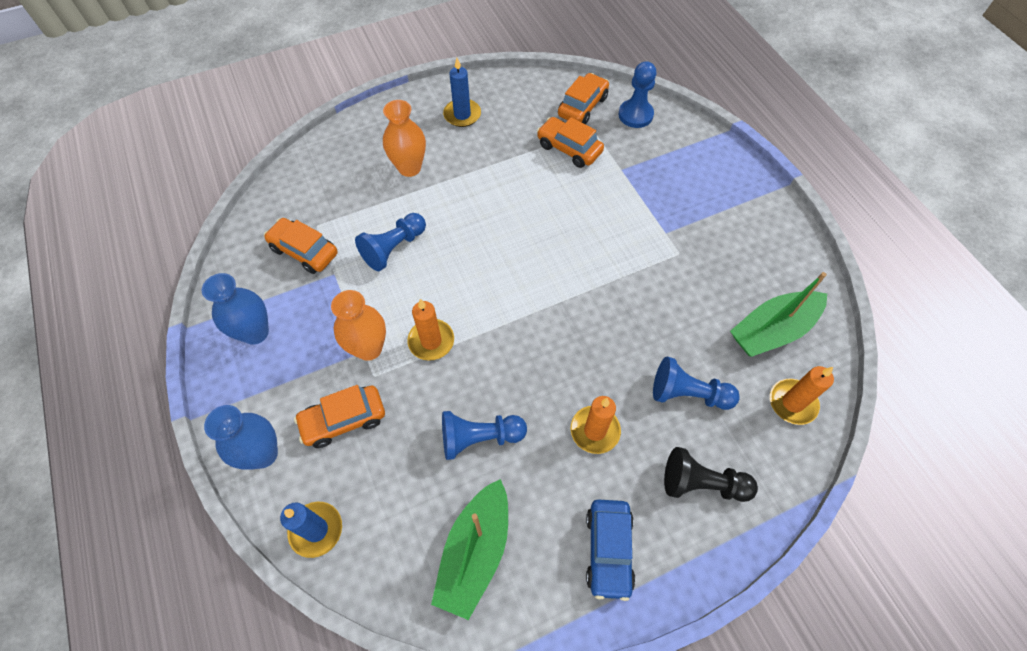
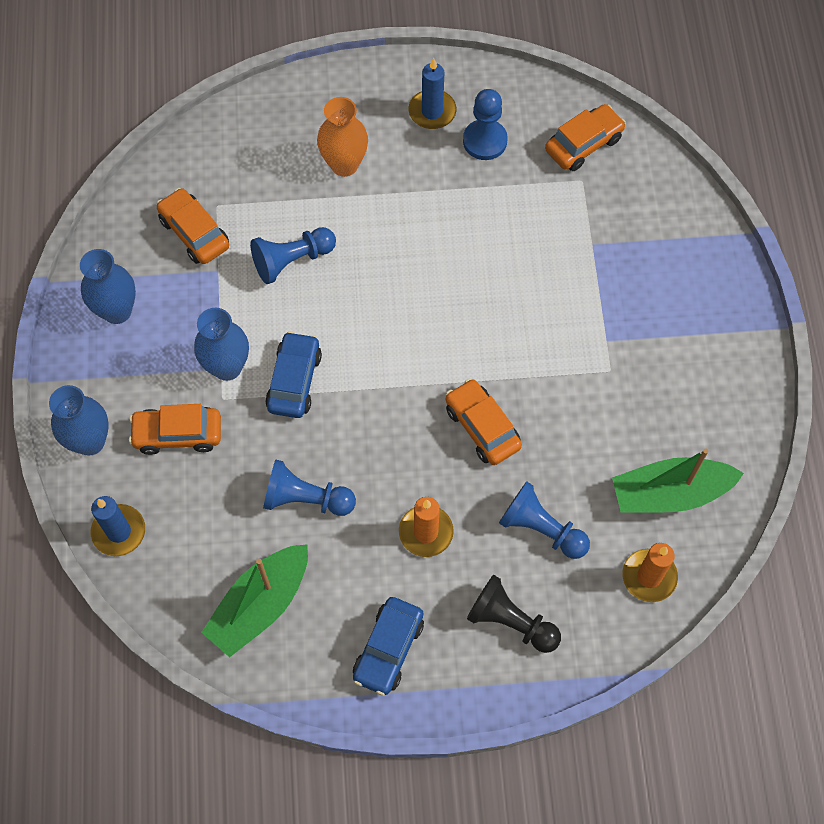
camera: 20 degrees right, 5 degrees up
orange vase [331,290,386,361] -> blue vase [194,308,249,381]
orange candle [407,299,454,361] -> blue car [265,331,322,418]
orange car [537,117,604,168] -> orange car moved to [446,378,522,465]
blue pawn [618,61,656,128] -> blue pawn moved to [463,89,508,160]

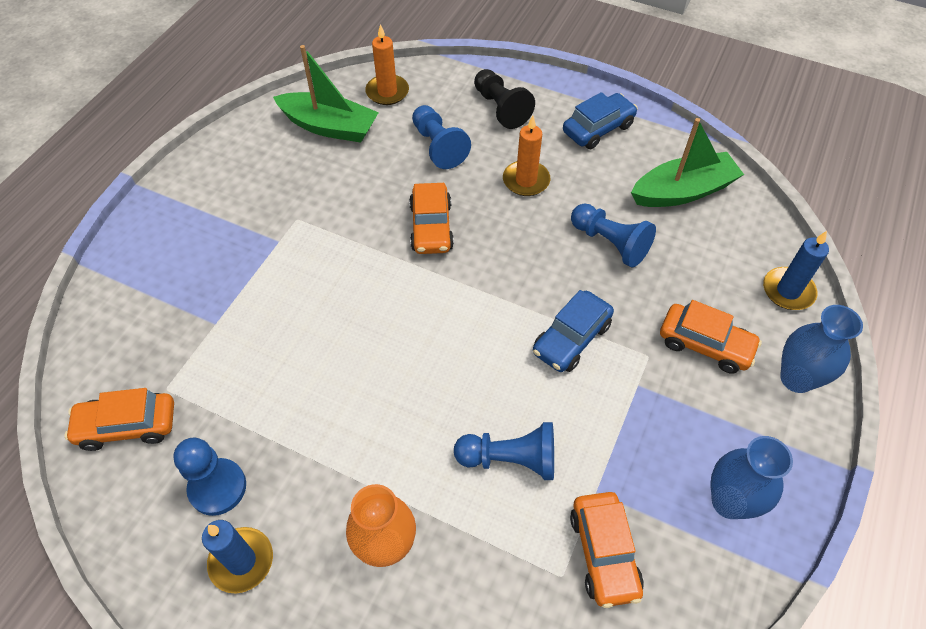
camera: 150 degrees left, 10 degrees down
blue vase [194,308,249,381] -> none

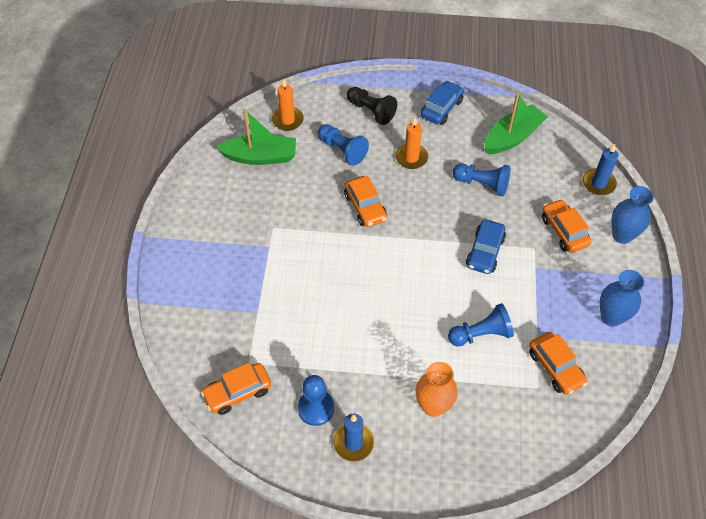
camera: 20 degrees left, 0 degrees up
orange car [660,300,762,374] -> orange car turned 120 degrees counterclockwise [542,199,591,253]

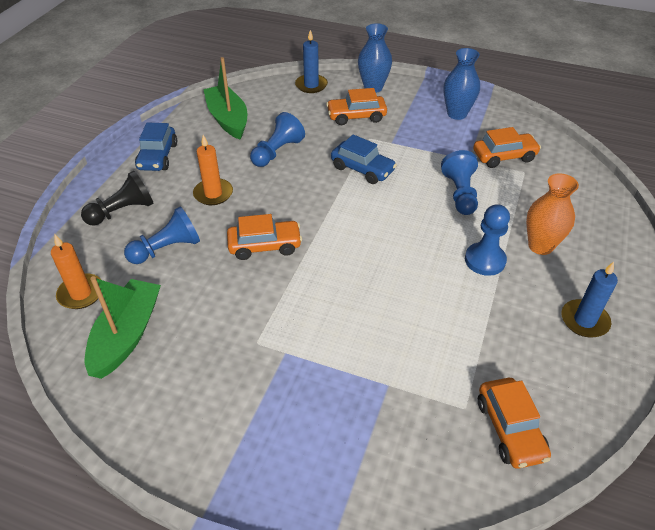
camera: 75 degrees left, 10 degrees down
blue pawn [298,375,334,426] -> blue pawn moved to [465,204,510,276]
blue car [421,81,464,125] -> blue car turned 135 degrees counterclockwise [135,122,177,171]

